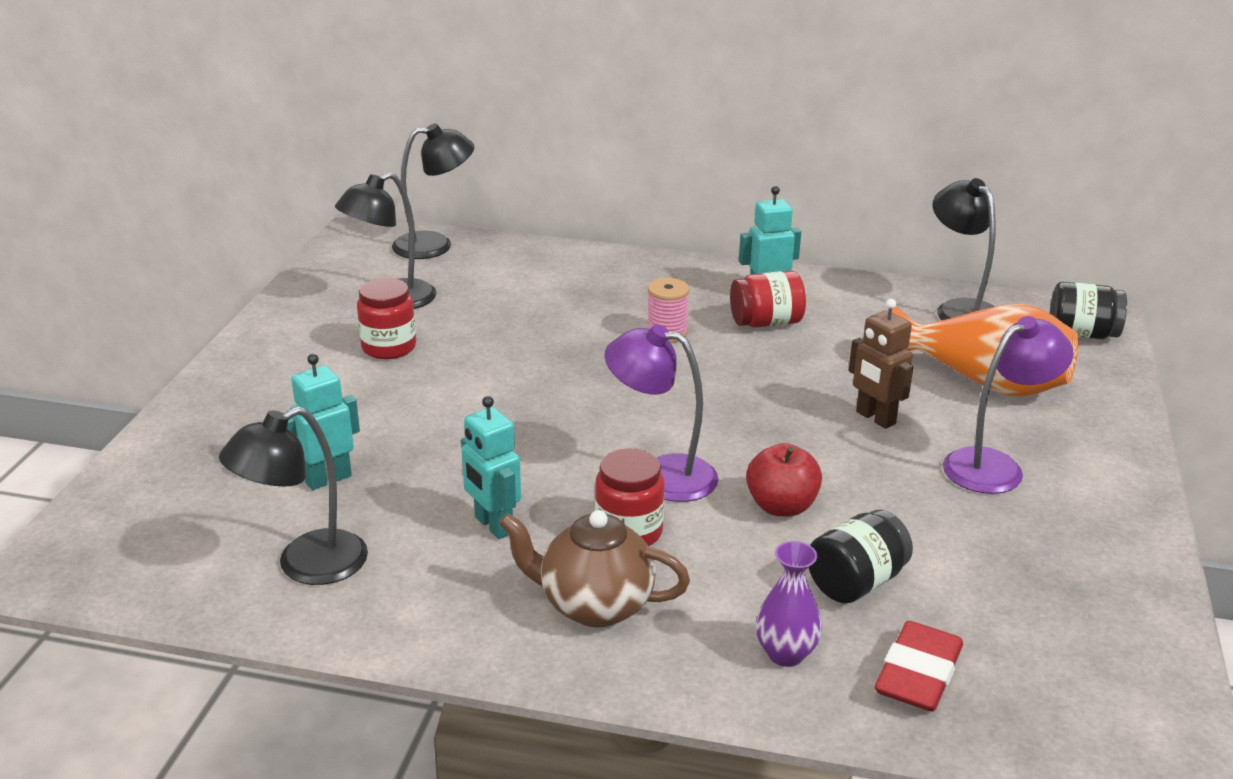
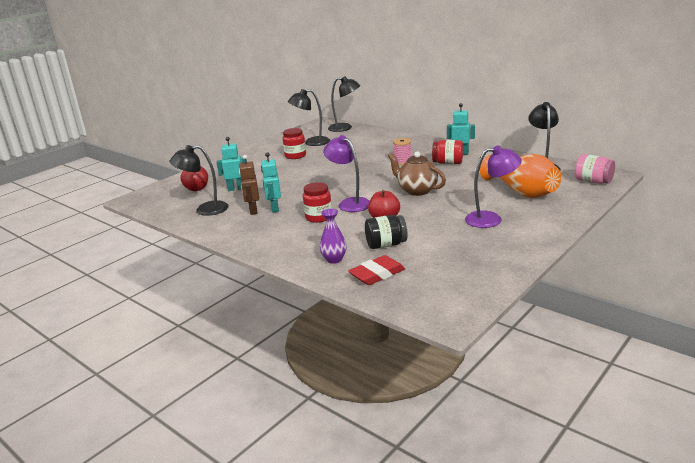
camera: 30 degrees right, 5 degrees down
brown teapot [499,510,690,627] -> brown teapot moved to [388,151,446,196]
brown robot [849,299,913,429] -> brown robot moved to [239,155,259,215]
black jar [1050,282,1127,339] -> pink jar [575,154,615,184]
none -> red apple [180,166,208,191]

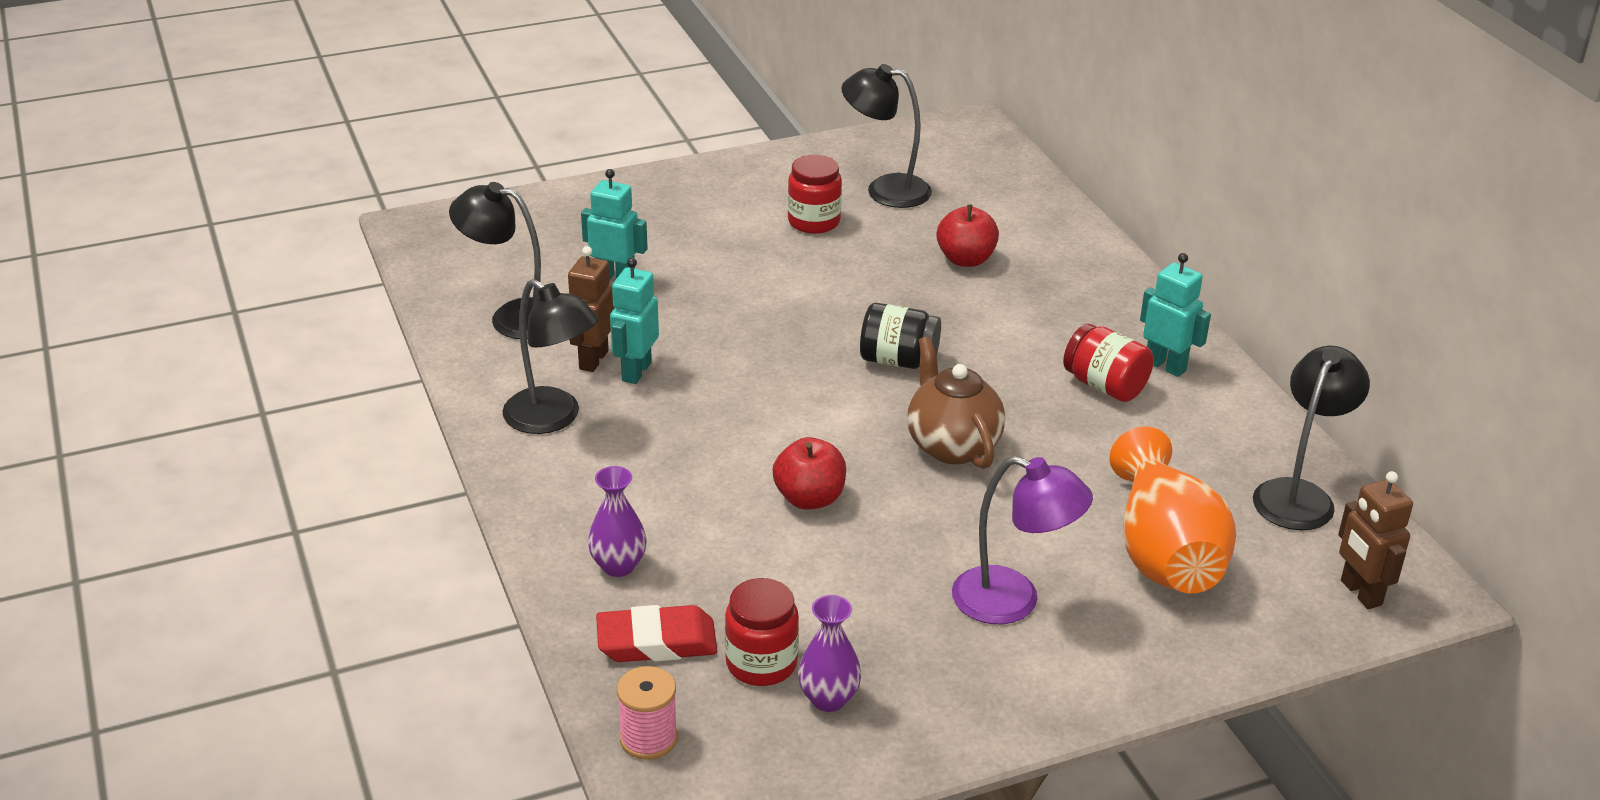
camera: 25 degrees right, 10 degrees up
red apple [180,166,208,191] -> red apple moved to [937,204,999,267]
red jar [303,182,332,223] -> red jar moved to [725,578,799,686]
purple lamp [323,135,369,212] -> none
black lamp [328,76,361,132] -> black lamp moved to [502,279,599,434]
black jar [365,215,408,249] -> black jar moved to [860,303,941,369]
pink spool [393,138,411,165] -> pink spool moved to [617,666,678,760]
pink jar [575,154,615,184] -> brown robot [1338,471,1413,609]
none -> purple vase [798,595,861,712]

